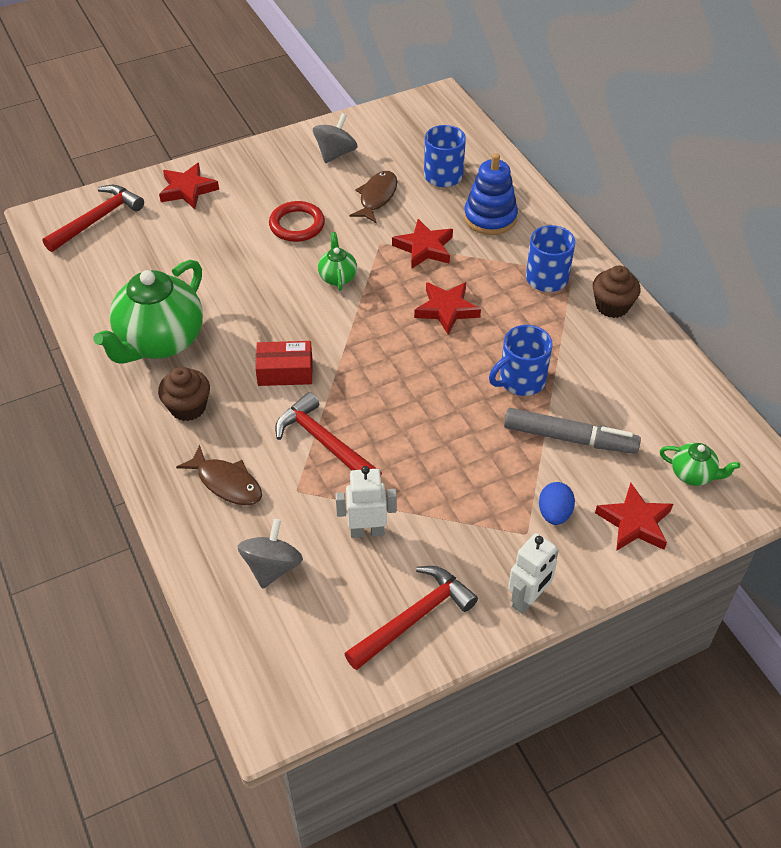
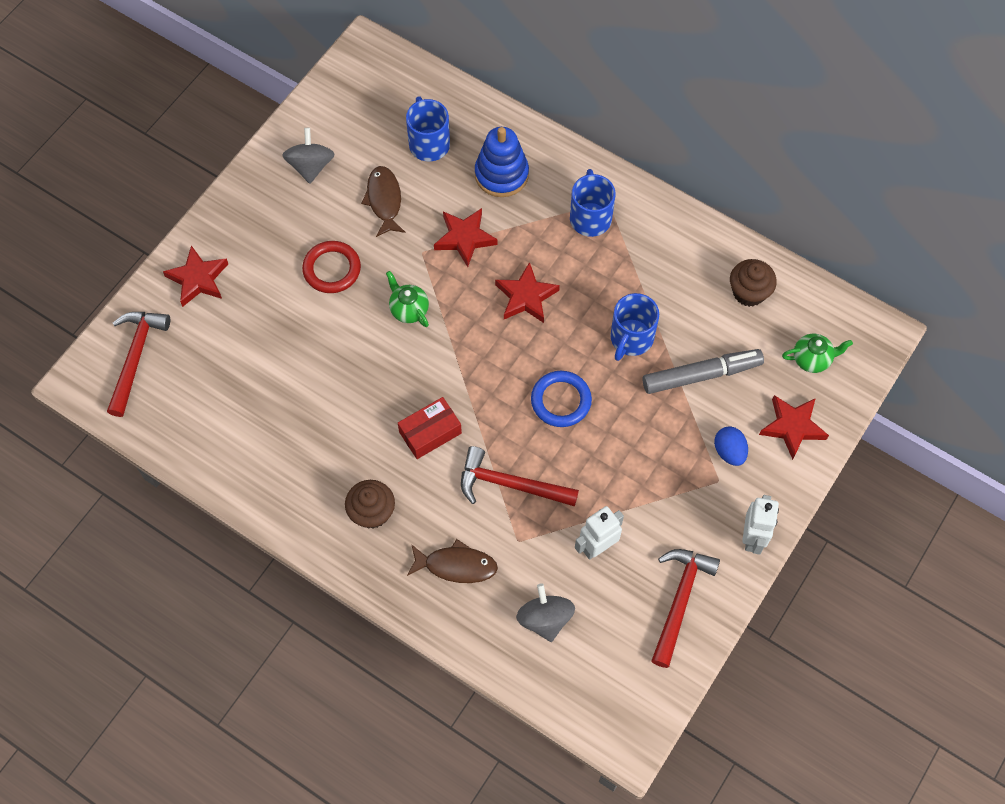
camera: 30 degrees left, 15 degrees up
green teapot [94,260,203,364] -> none
brown cupcake [593,266,641,318] -> brown cupcake moved to [730,259,777,307]
none -> blue ring [531,371,592,427]

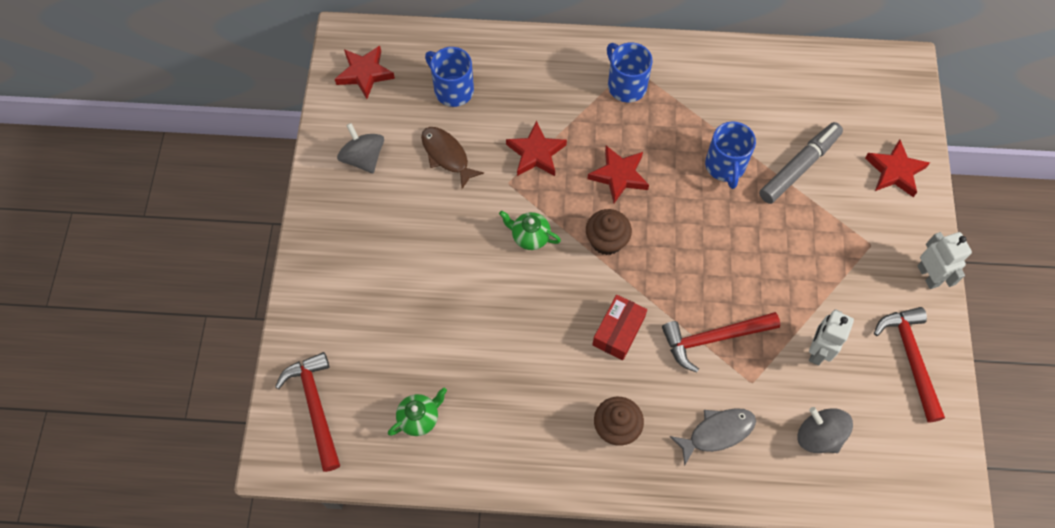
camera: 30 degrees left, 0 degrees up
red star [163,245,228,307] -> red star moved to [335,46,395,99]
red ring [302,241,361,293] -> none
brown fish [407,539,498,583] -> grey fish [670,408,756,466]
blue stacking toy [475,127,529,197] -> none
blue ring [531,371,592,427] -> none
blue egg [714,426,748,466] -> none
brown cupcake [730,259,777,307] -> brown cupcake moved to [586,209,632,255]
green teapot [782,334,853,373] -> green teapot moved to [388,388,447,436]

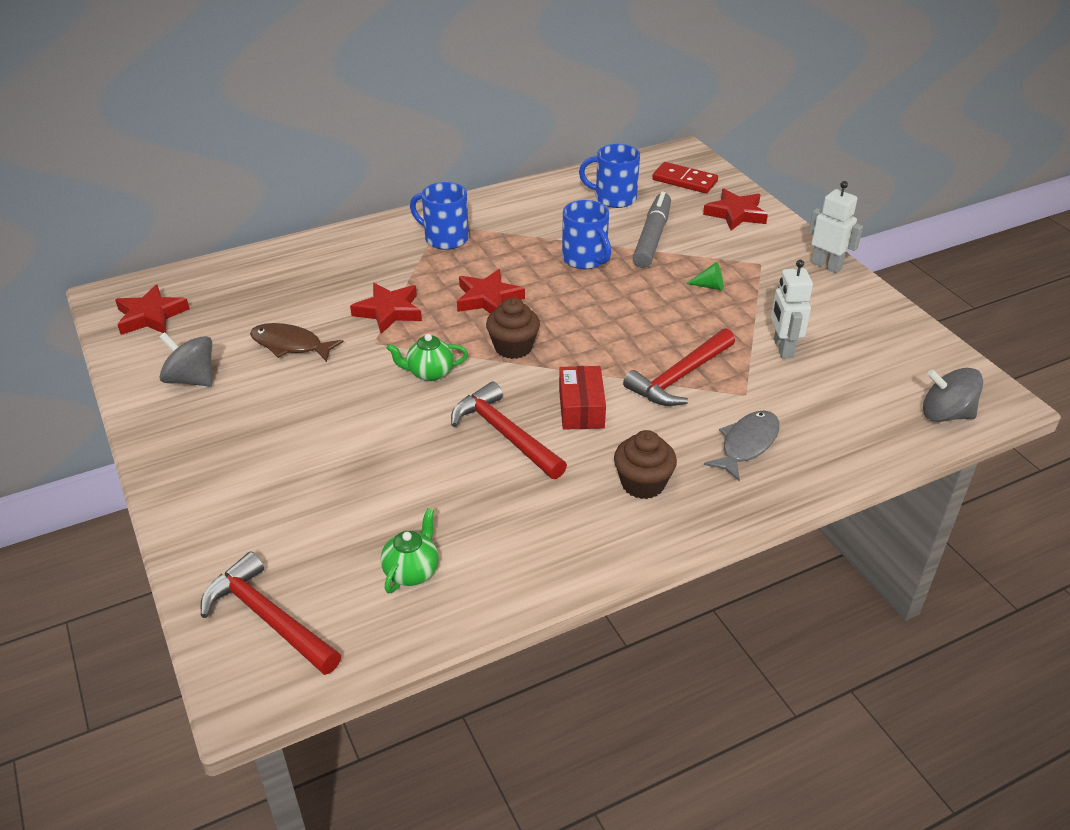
camera: 30 degrees left, 25 degrees down
blue mug [425,47,474,107] -> blue mug moved to [579,144,640,208]
grey spinning top [797,407,853,453] -> grey spinning top moved to [923,368,983,422]
red hammer [874,307,945,423] -> red hammer moved to [451,382,567,479]
none -> red domino [652,162,718,193]
none -> green cone [686,262,723,290]

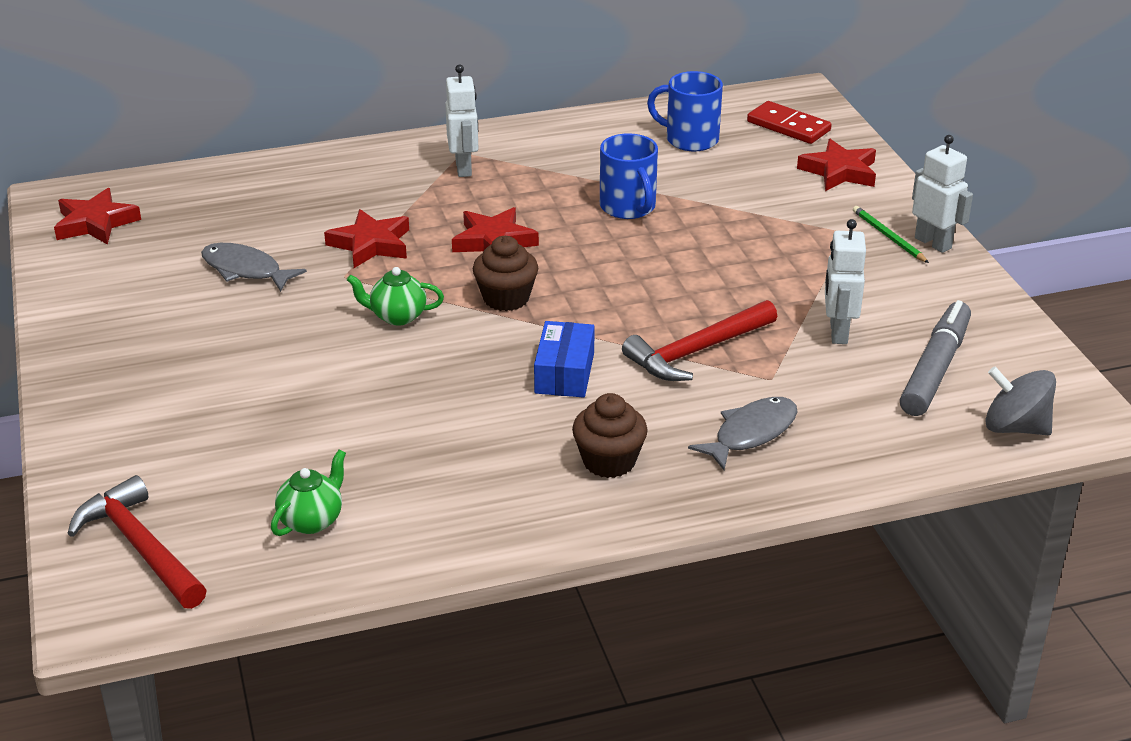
camera: 10 degrees right, 5 degrees down
grey spinning top [160,332,212,386] -> none
brown fish [250,323,343,362] -> grey fish [201,243,307,292]
blue mug [410,182,469,250] -> white robot [445,65,478,177]
red hammer [451,382,567,479] -> none
red box [559,366,606,430] -> blue box [534,321,595,398]
grey marker [633,192,671,268] -> grey marker moved to [900,300,971,416]
green cone [686,262,723,290] -> none
none -> green pencil [853,206,929,263]

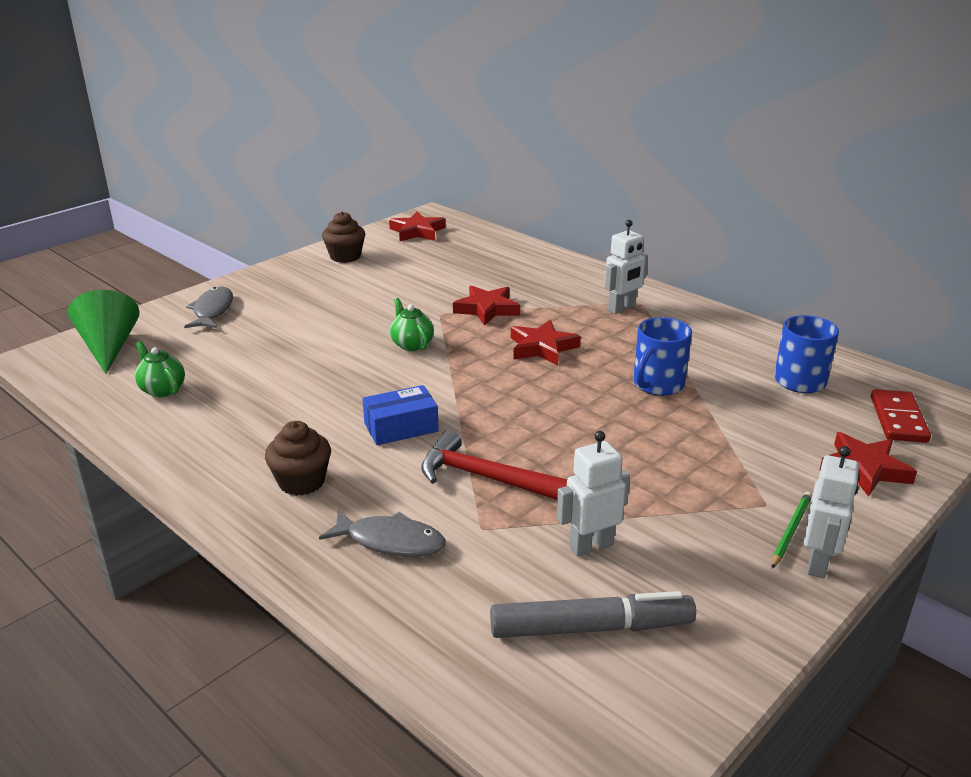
camera: 60 degrees right, 5 degrees down
red hammer [67,475,207,609] -> green cone [68,290,139,374]
grey fish [201,243,307,292] -> grey fish moved to [184,287,233,328]
green teapot [271,450,346,536] -> green teapot turned 135 degrees counterclockwise [135,341,185,397]
brown cupcake [473,236,538,311] -> brown cupcake moved to [322,211,365,263]
grey spinning top [986,366,1056,435] -> none

